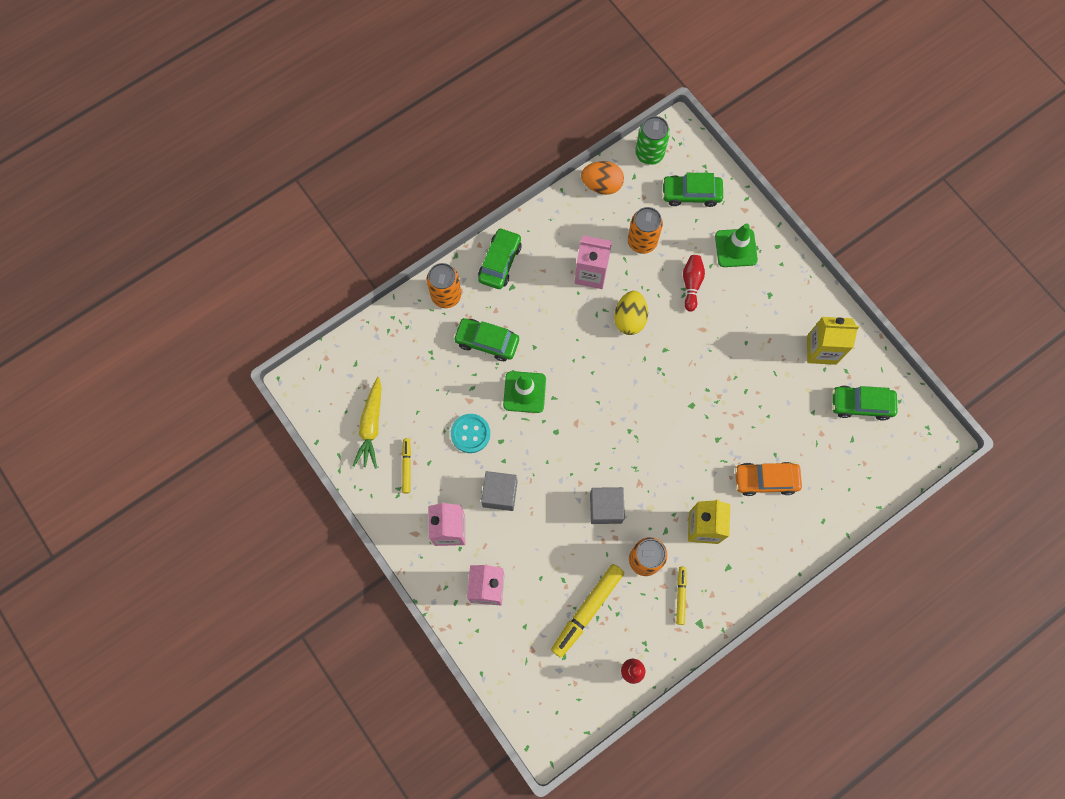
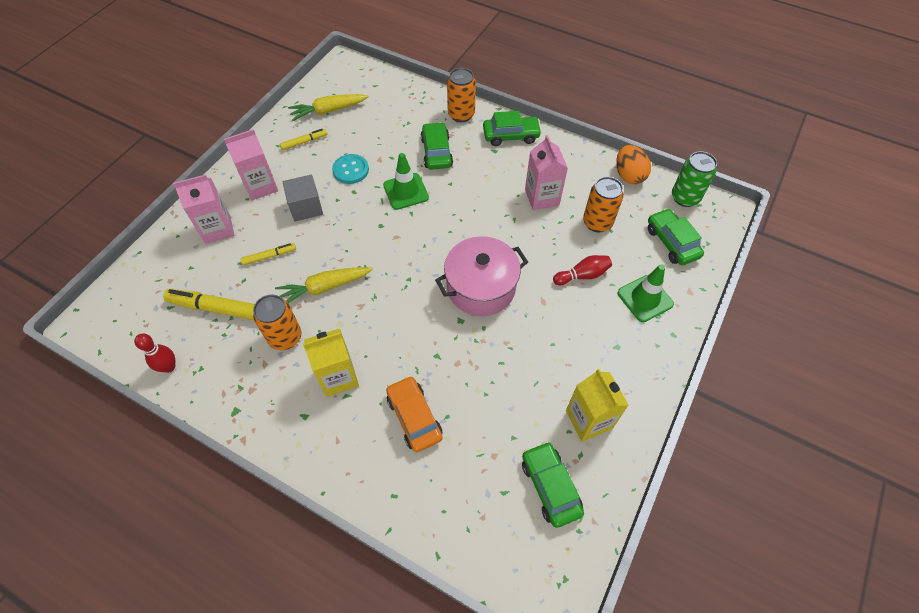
camera: 65 degrees right, 15 degrees down
grey cube [590,487,625,524] -> yellow carrot [275,267,373,303]
yellow egg [614,291,648,335] -> none
yellow marker [676,567,687,625] -> yellow marker moved to [240,243,296,266]
none -> pink pot [435,236,528,316]

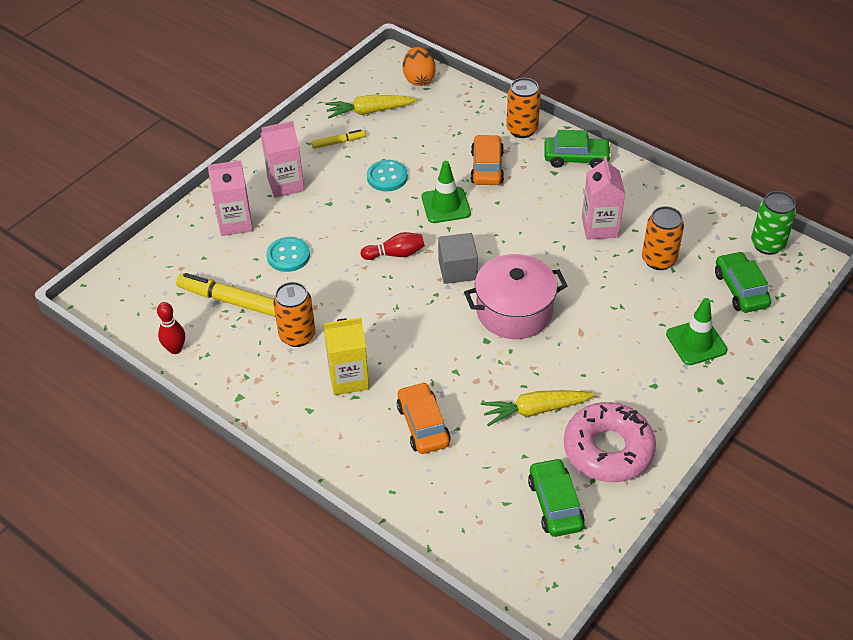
camera: 10 degrees right, 10 degrees down
yellow marker [240,243,296,266] -> turquoise button [266,237,310,272]
yellow carrot [275,267,373,303] -> yellow carrot moved to [481,390,595,426]
grey cube [283,175,323,221] -> grey cube moved to [438,233,478,284]
green car [421,122,453,170] -> orange car [471,135,504,185]
red bowling pin [553,255,612,285] -> red bowling pin moved to [361,232,425,260]
yellow carton [566,369,629,441] -> pink donut [564,402,656,482]
orange egg [616,145,651,184] -> orange egg moved to [403,47,435,86]

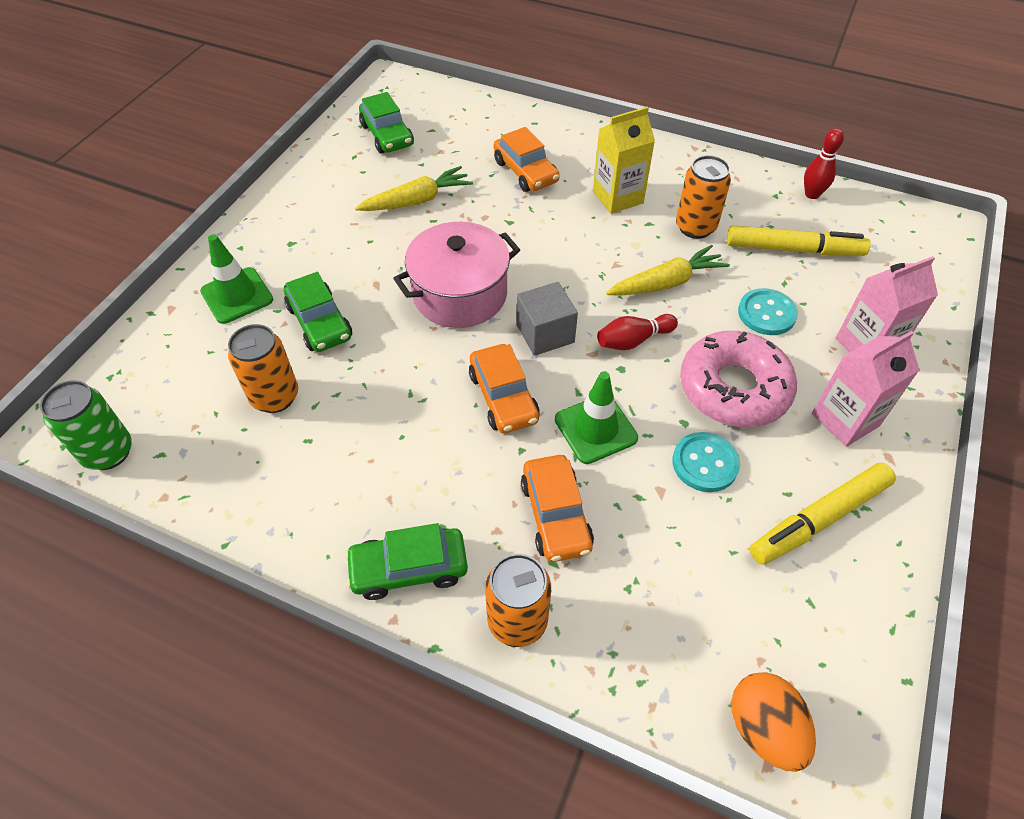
camera: 165 degrees right, 5 degrees up
yellow marker [311,129,366,149] -> yellow marker [750,463,896,565], size x1.85
yellow carrot [325,95,418,118] -> yellow carrot moved to [606,245,730,296]
pink donut [564,402,656,482] -> pink donut moved to [680,331,797,427]
pink carton [582,156,625,240] -> none
green car [715,251,771,313] -> green car moved to [284,272,352,352]
none -> orange car [469,344,540,433]

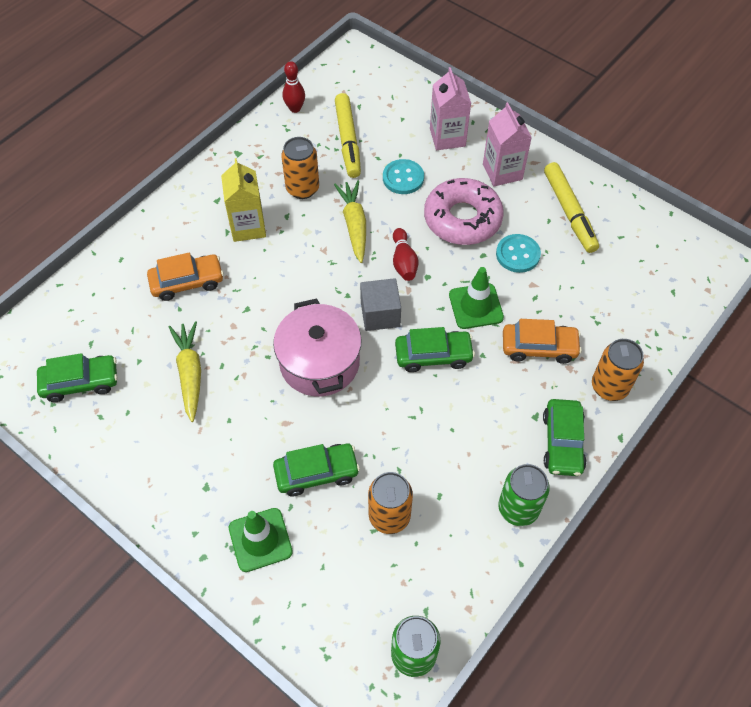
camera: 75 degrees left, 5 degrees up
orange car [469,344,540,433] -> green car [395,327,475,372]
yellow marker [727,225,871,256] -> yellow marker turned 150 degrees clockwise [335,93,361,178]
orange egg [731,672,816,772] -> none
none -> green can [498,464,550,526]

